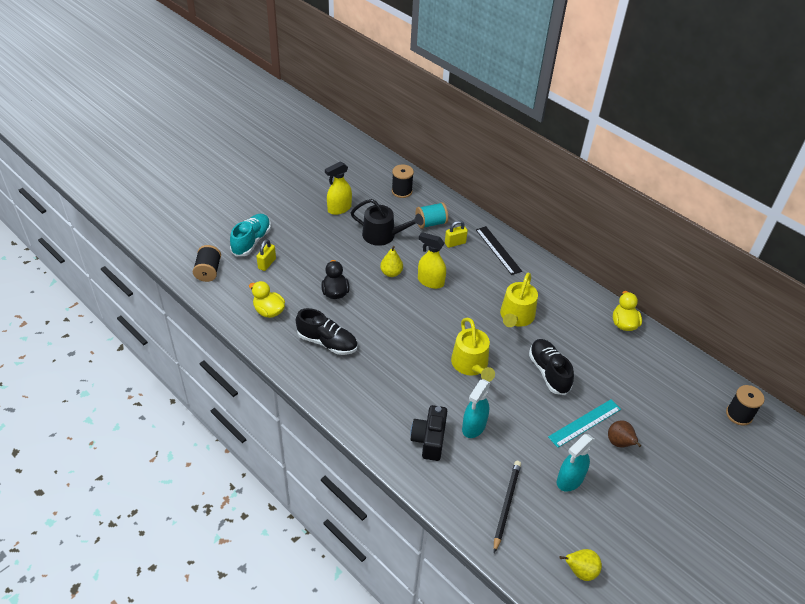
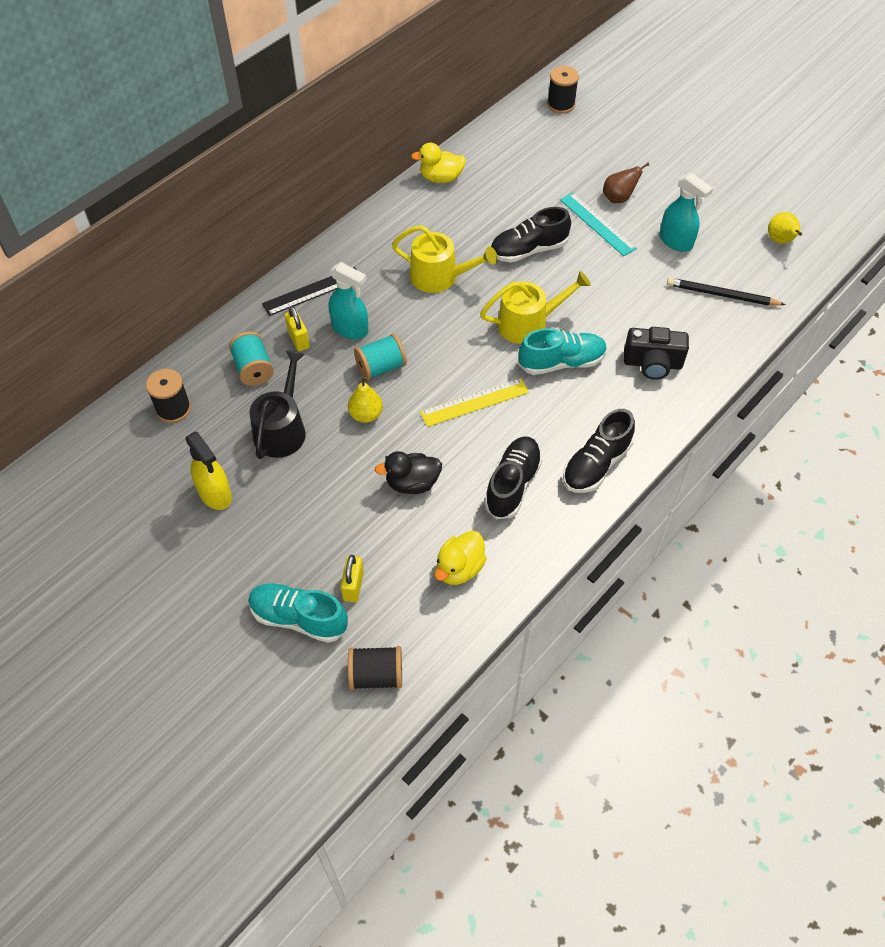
camera: 90 degrees left, 10 degrees up
yellow padlock [256,239,276,271] -> yellow padlock turned 75 degrees clockwise [341,555,364,603]
yellow spray bottle [418,232,446,289] -> turquoise spool [354,334,407,380]
turquoise spray bottle [462,379,491,438] -> turquoise spray bottle moved to [329,262,368,339]
none -> yellow ruler [420,378,529,427]
none -> turquoise shoe [519,328,607,375]
none -> black shoe [563,409,635,493]

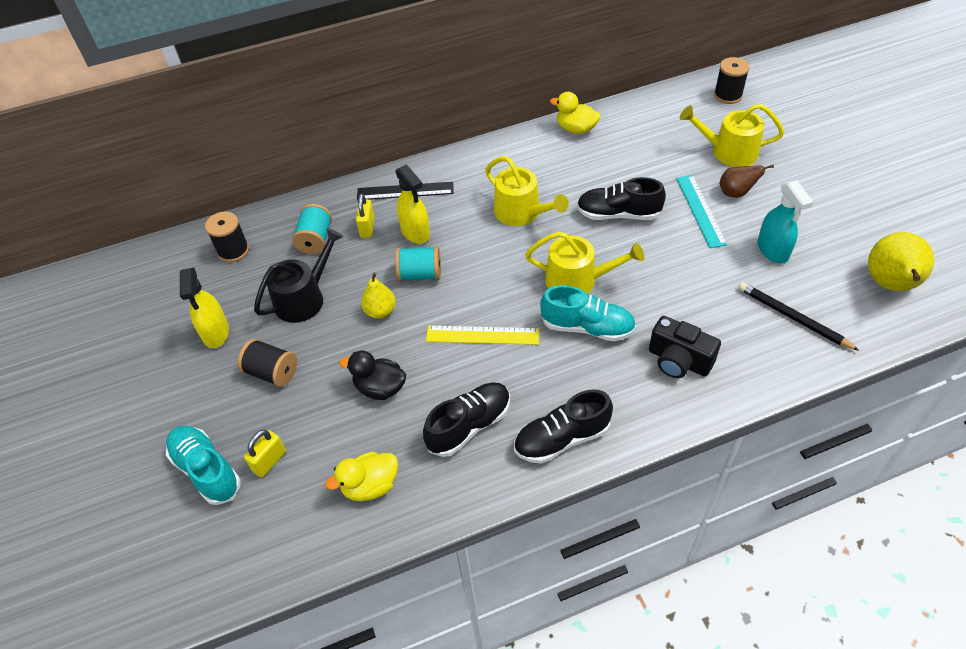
camera: 30 degrees right, 5 degrees down
turquoise spray bottle [329,262,368,339] -> yellow spray bottle [395,164,430,244]
black spool [348,646,402,690] -> black spool moved to [238,339,297,387]
yellow pear [768,212,802,244] -> yellow pear [868,232,934,291], size x1.68
none -> yellow watering can [680,104,784,167]

